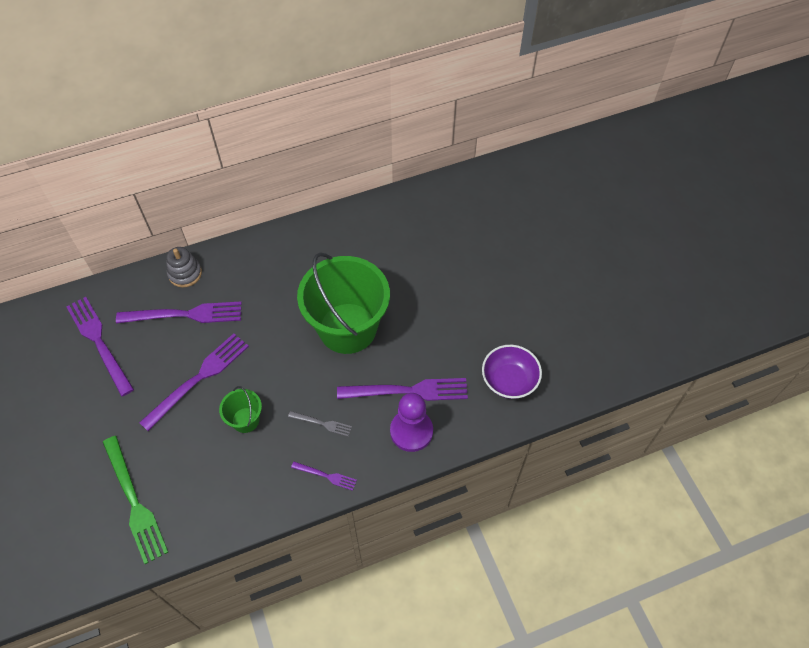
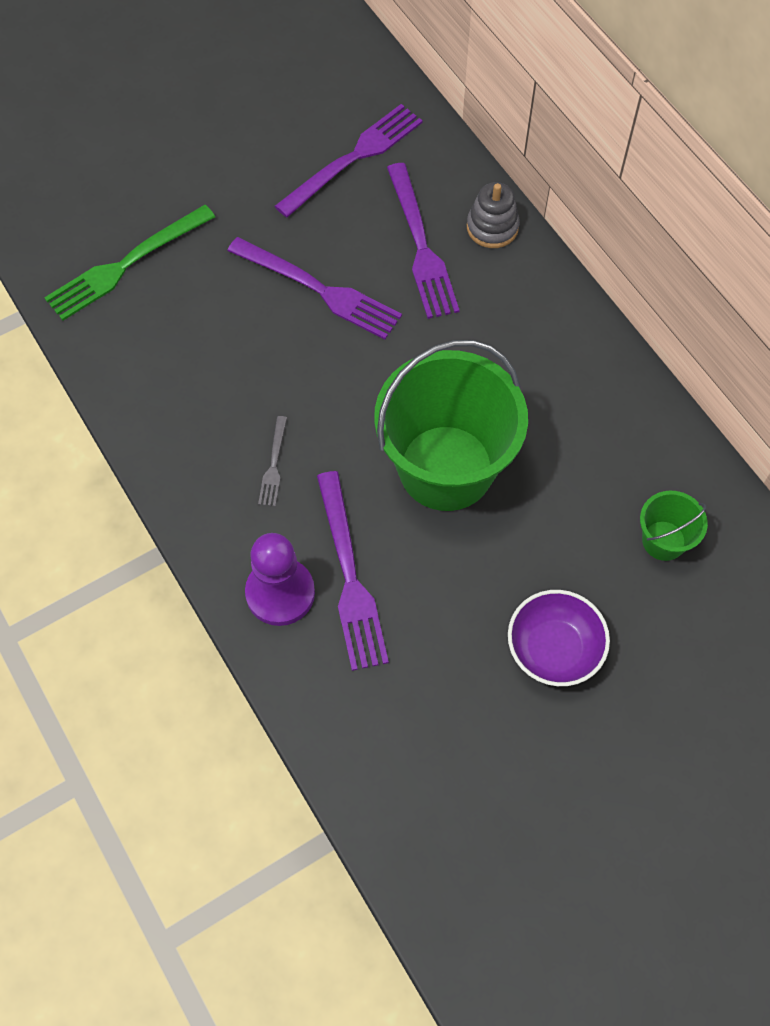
camera: 80 degrees right, 5 degrees up
green bucket [219,386,262,433] -> green bucket moved to [640,491,708,561]
purple fork [291,462,357,491] -> none
purple bowl [482,345,542,399] -> purple bowl moved to [508,590,610,686]

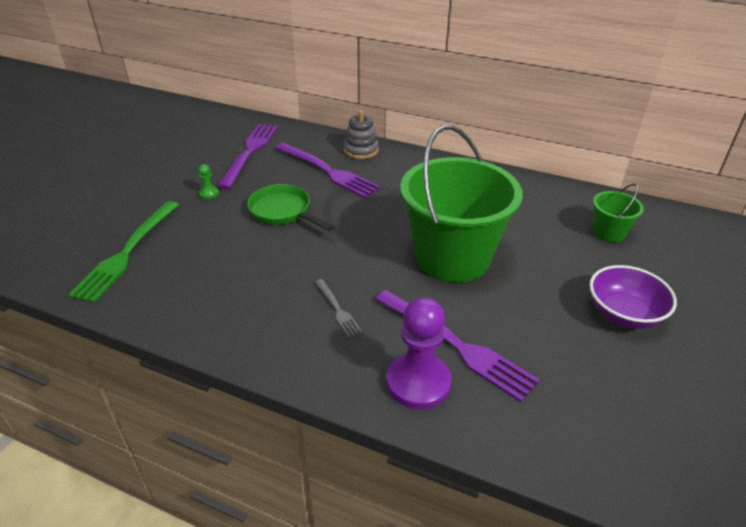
camera: 35 degrees left, 25 degrees down
purple fork [227,237,402,340] -> green pan [247,184,334,231]
none -> green pawn [198,164,219,199]

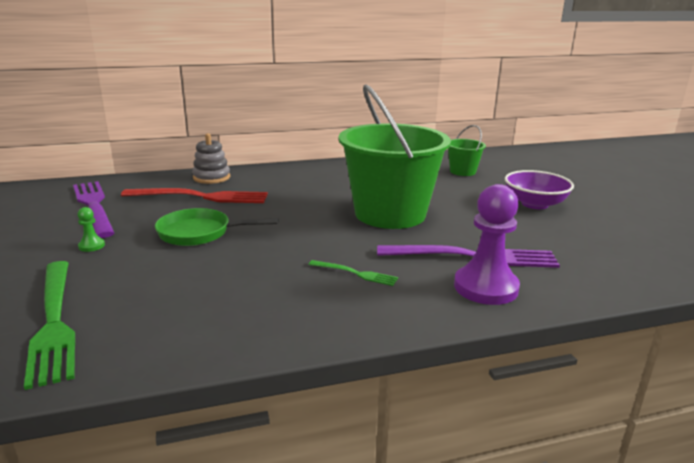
camera: 40 degrees left, 15 degrees down
purple fork [275,143,381,198] -> red fork [121,188,268,203]
grey fork [315,279,362,338] -> green fork [308,260,398,286]

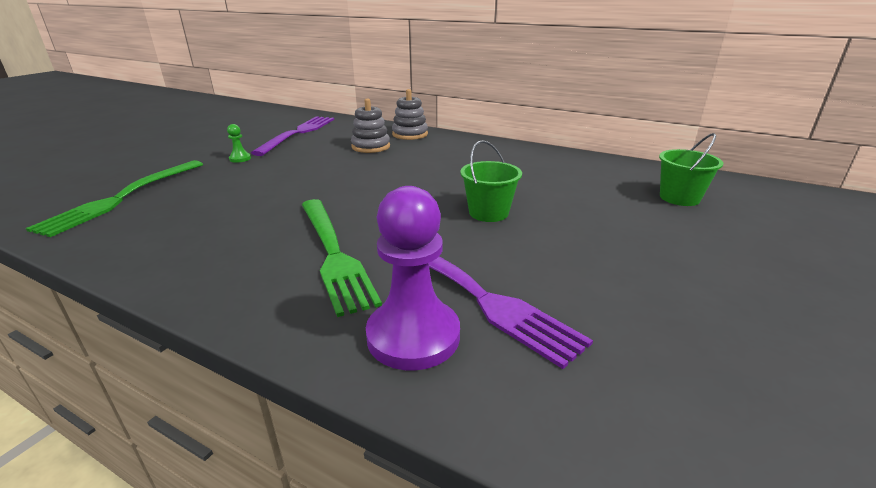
camera: 45 degrees right, 5 degrees up
red fork [121,188,268,203] -> grey stacking toy [351,98,390,153]
green pan [155,208,279,246] -> none
green fork [308,260,398,286] -> green fork [302,199,382,317], size x2.05
green bucket [338,84,451,229] -> green bucket [460,140,522,222], size x0.44
purple bowl [505,170,574,209] -> none

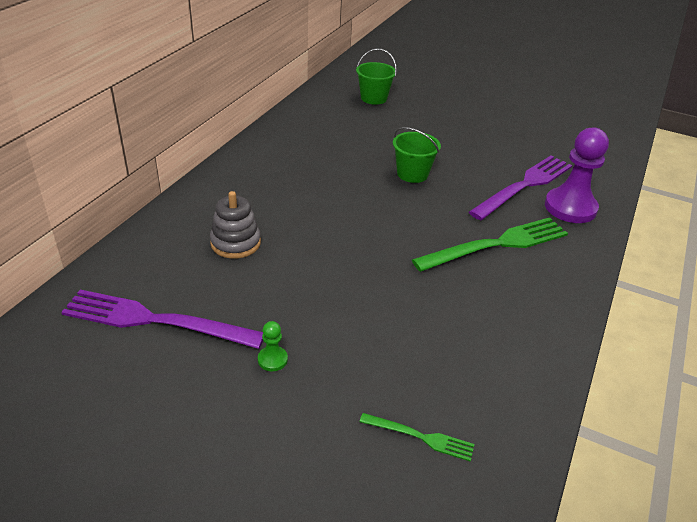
camera: 95 degrees left, 10 degrees up
green fork [26,160,203,237] -> green fork [360,413,474,462], size x0.49
grey stacking toy [392,89,428,140] -> none

